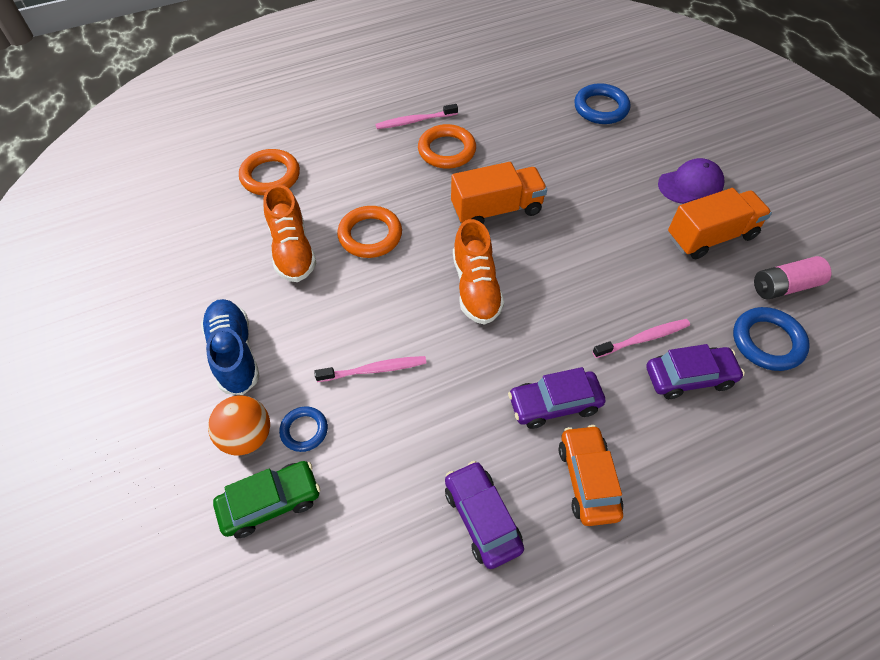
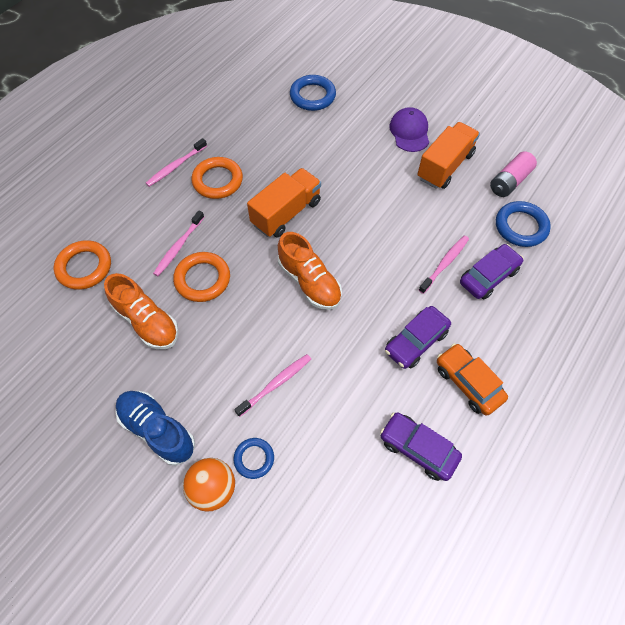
camera: 30 degrees left, 5 degrees up
green car [213,461,320,538] -> none
purple cap [658,158,724,204] -> purple cap turned 45 degrees counterclockwise [389,107,429,152]
none -> pink toothbrush [153,210,204,276]

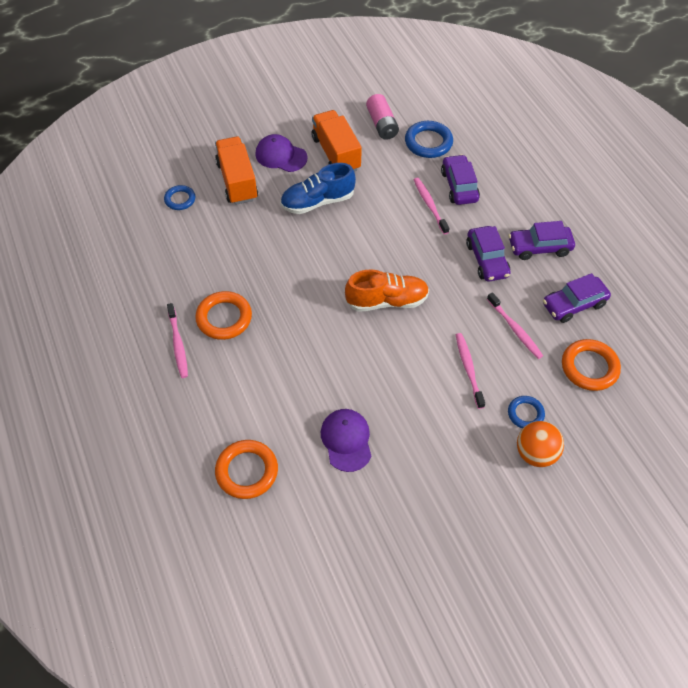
camera: 60 degrees left, 5 degrees down
orange shoe [104,273,179,349] -> purple cap [321,409,371,472]
blue shoe [115,391,195,466] -> blue shoe moved to [280,163,356,214]
pink toothbrush [153,210,204,276] -> pink toothbrush moved to [487,292,543,359]
orange ring [173,252,230,302] -> orange ring moved to [562,339,621,391]
orange truck [247,168,321,238] -> orange truck moved to [215,136,258,205]
blue ring [290,75,336,111] -> blue ring [164,185,195,210], size x0.61
orange car [437,343,508,416] -> purple car [509,221,575,260]

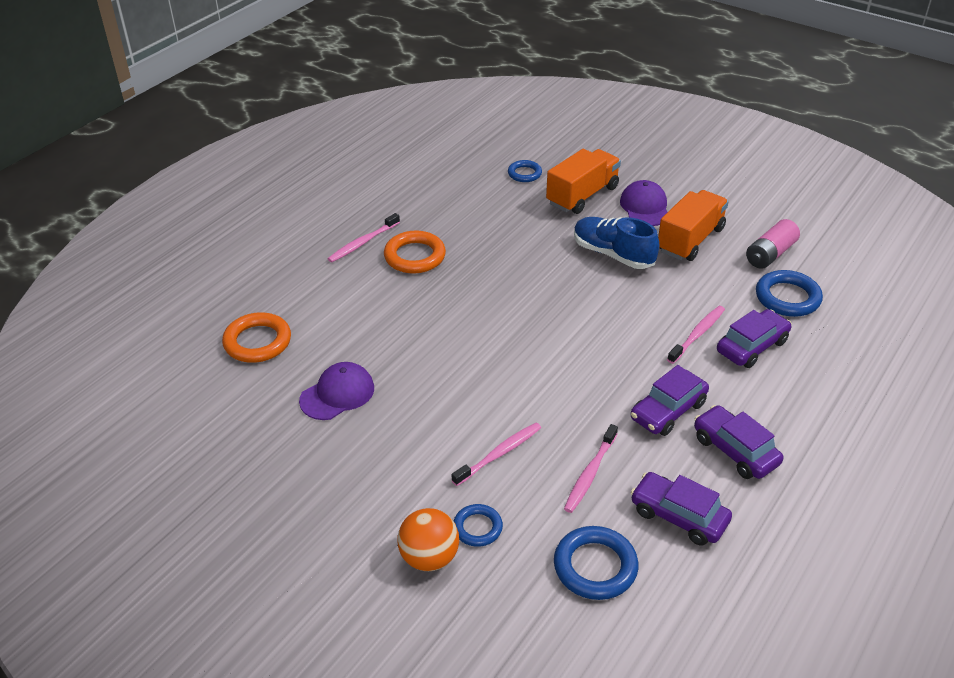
camera: 60 degrees right, 15 degrees down
orange shoe [345,270,429,312] -> none
orange ring [562,339,621,391] -> blue ring [554,526,639,600]

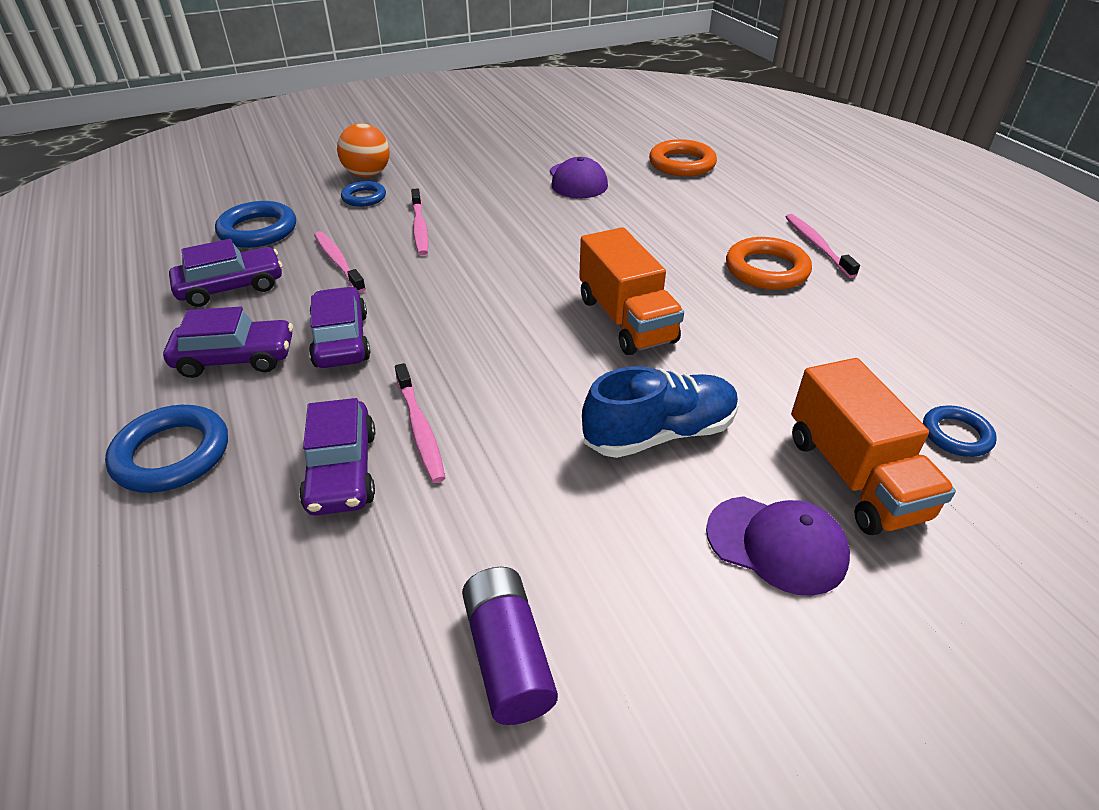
camera: 120 degrees right, 0 degrees up
orange truck [658,190,729,261] -> orange truck moved to [579,227,684,355]
pink battery [746,219,800,269] -> purple battery [462,567,558,725]
blue ring [756,270,823,317] -> blue ring moved to [105,405,228,493]

